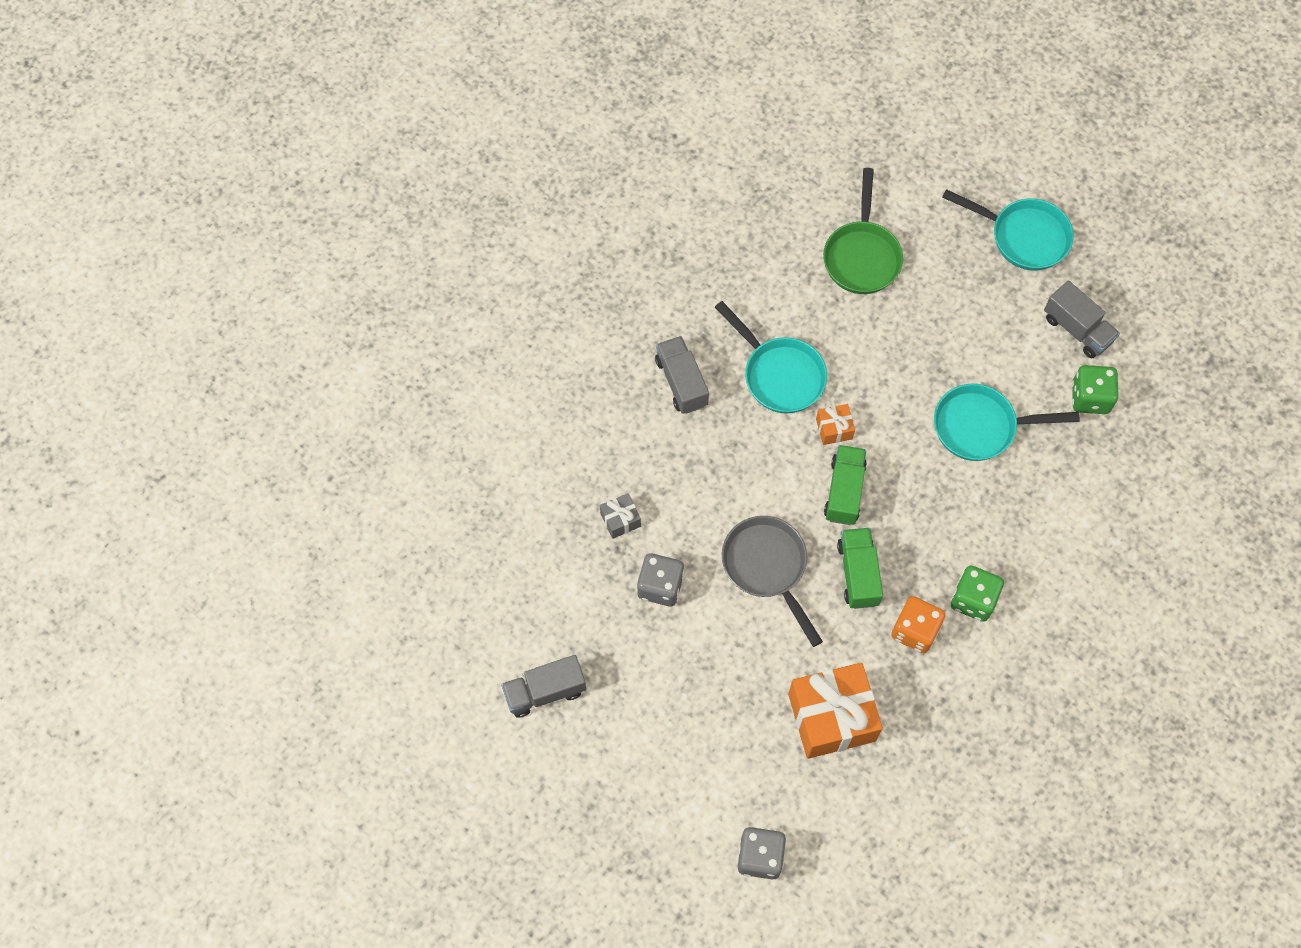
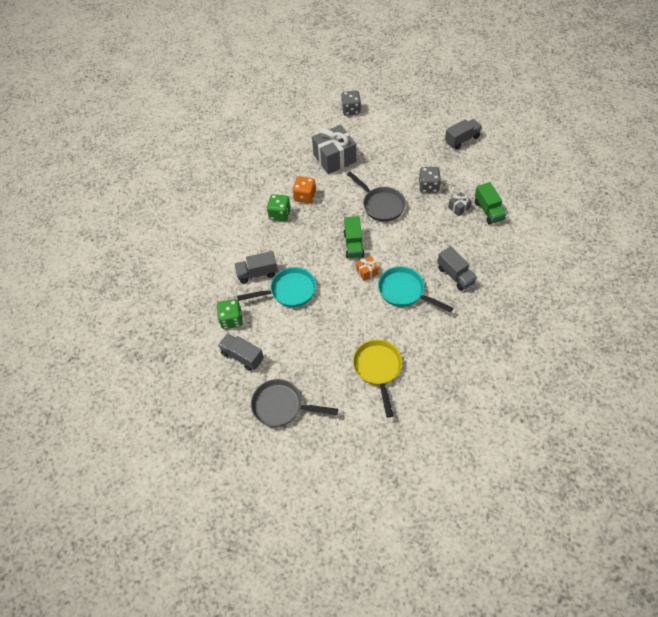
camera: 170 degrees right, 10 degrees down
orange gift [788,663,883,759] -> grey gift [312,125,356,174]
green pan [823,168,903,294] -> yellow pan [353,340,402,418]
green truck [837,528,883,609] -> green truck moved to [475,182,507,225]
turquoise pan [942,189,1074,271] -> grey pan [251,379,338,427]
none -> grey truck [234,251,278,284]

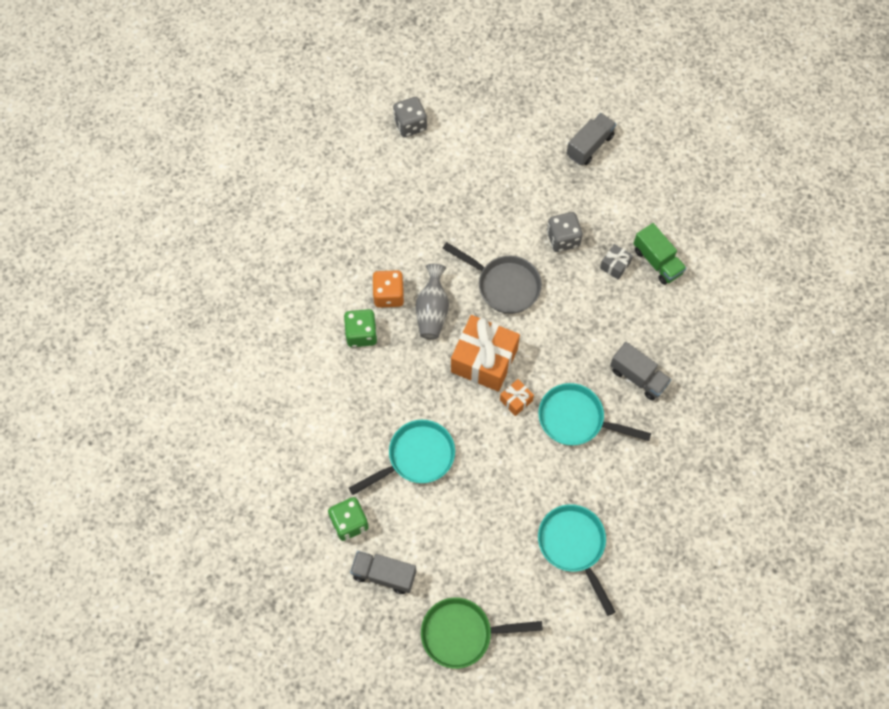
camera: 20 degrees left, 10 degrees up
grey truck [234,251,278,284] -> none
grey pan [251,379,338,427] -> green pan [421,597,543,669]
grey gift [312,125,356,174] -> none
green truck [344,216,364,259] -> orange gift [451,315,520,392]
yellow pan [353,340,402,418] -> turquoise pan [538,504,615,616]
none -> grey vase [416,264,449,339]

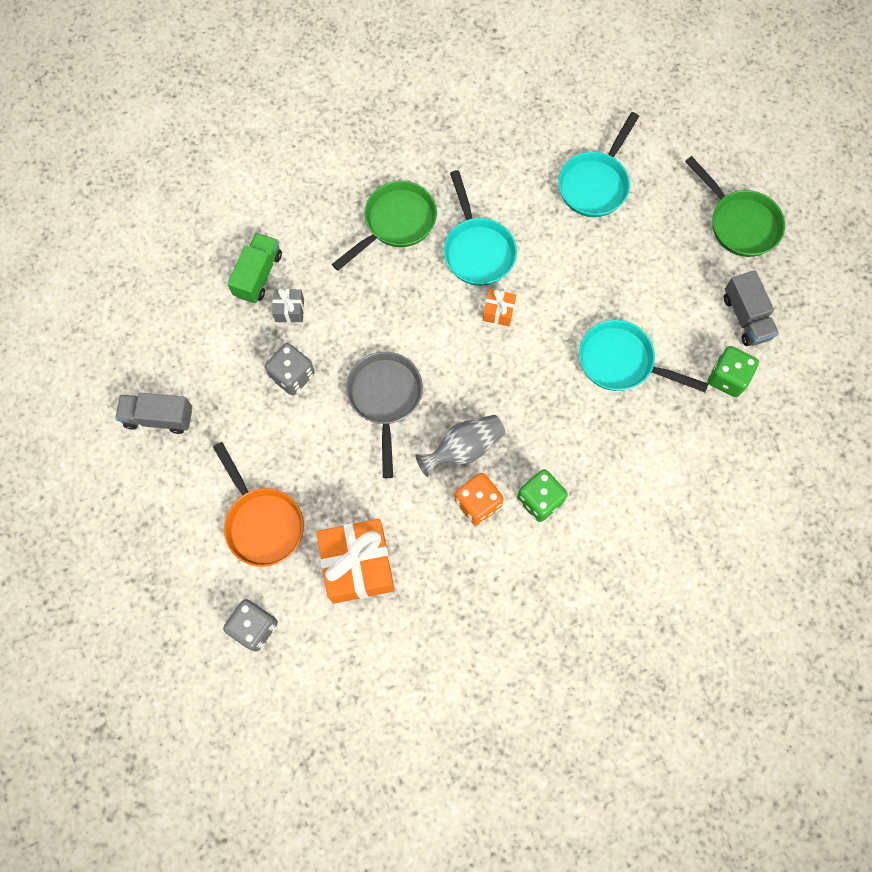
camera: 125 degrees left, 5 degrees up
orange gift [451,315,520,392] -> orange gift moved to [316,519,395,604]
grey truck [610,342,671,400] -> green pan [332,181,437,271]
none -> orange pan [213,442,304,567]

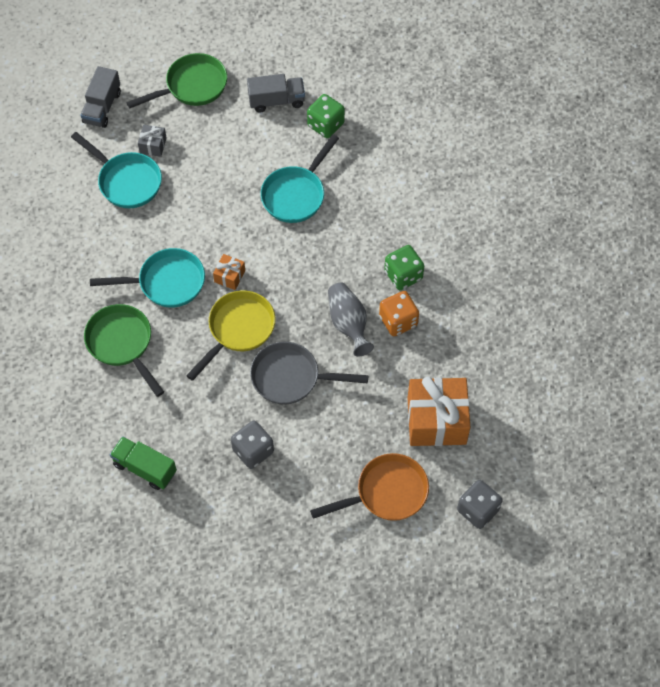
camera: 80 degrees left, 10 degrees down
grey truck [115,393,192,434] -> grey truck moved to [80,66,121,128]
grey gift [272,288,304,323] -> grey gift moved to [138,125,167,157]
none -> yellow pan [186,290,276,381]

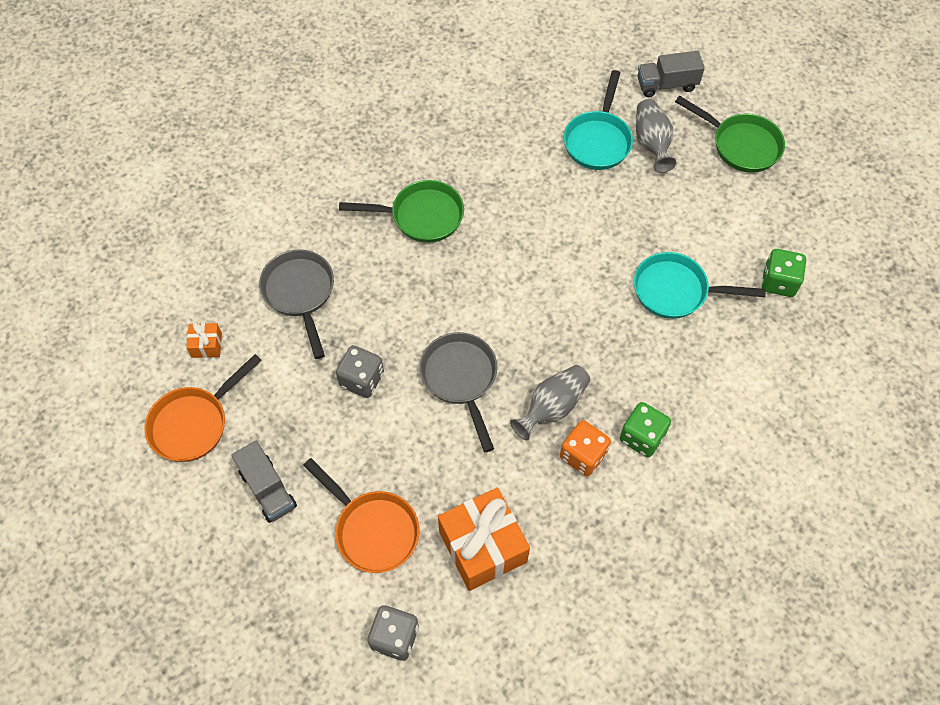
camera: 65 degrees right, 0 degrees up
green pan [84,304,164,397] -> green pan turned 60 degrees clockwise [339,180,464,243]
turquoise pan [90,248,205,308] -> none
green truck [110,436,177,490] -> grey pan [259,249,334,359]
grey gift [138,125,167,157] -> grey vase [636,99,677,173]
yellow pan [186,290,276,381] -> none
orange gift [213,254,245,290] -> orange gift moved to [186,322,222,358]
grey truck [247,74,305,113] -> grey truck moved to [231,441,297,523]
none -> orange pan [144,354,262,462]

